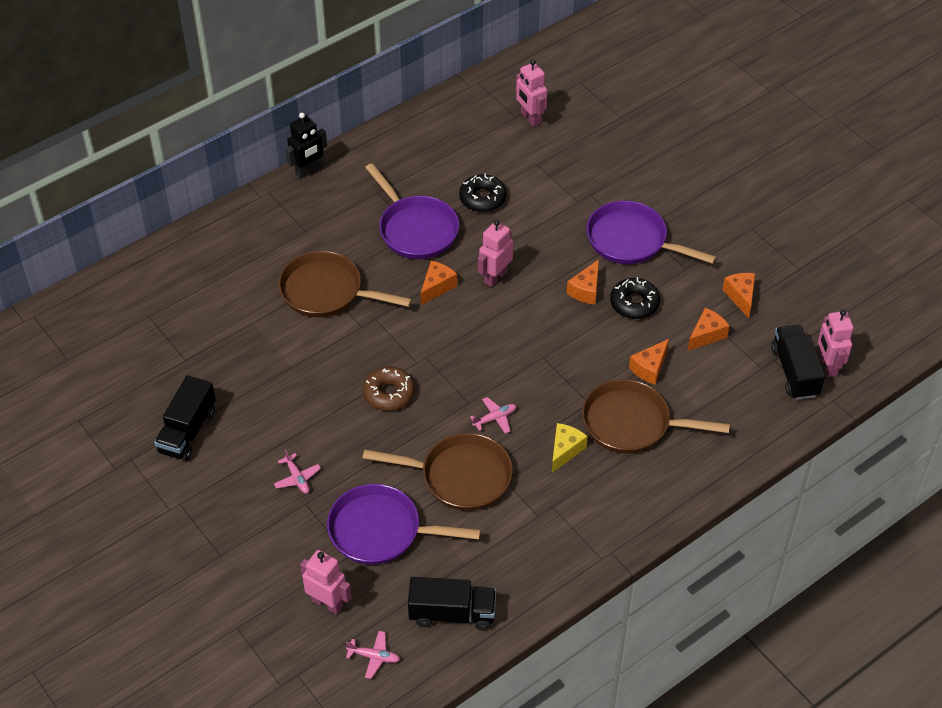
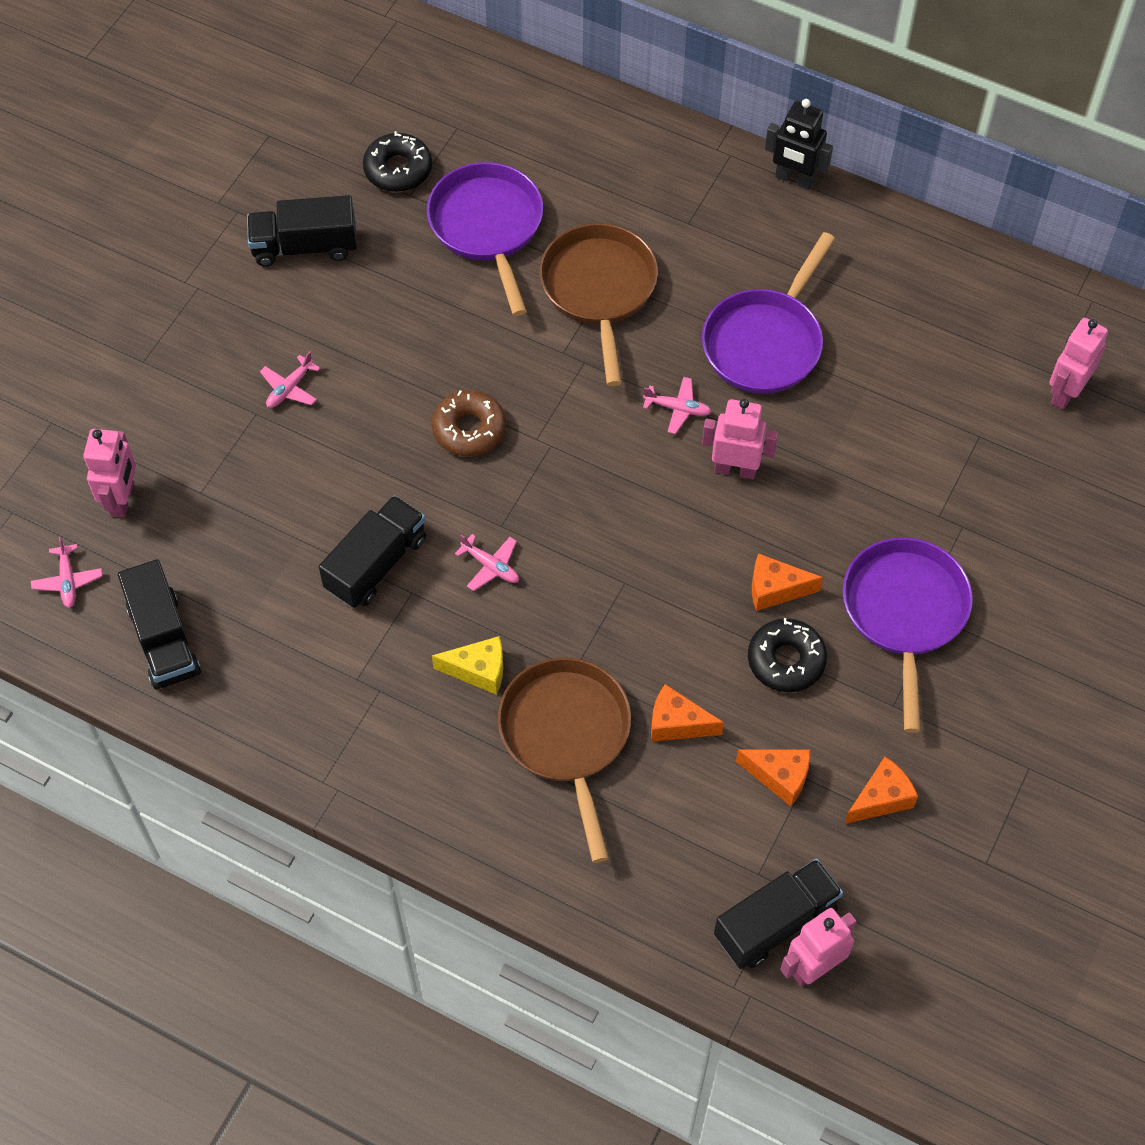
camera: 65 degrees right, 10 degrees up
purple pan [327,484,481,565] -> purple pan moved to [427,162,543,316]
brown pan [362,433,513,511] -> black truck [319,495,426,608]
orange cheese [420,261,457,305] -> pink plane [643,377,712,434]
black donut [459,174,507,212] -> black donut moved to [363,131,432,192]

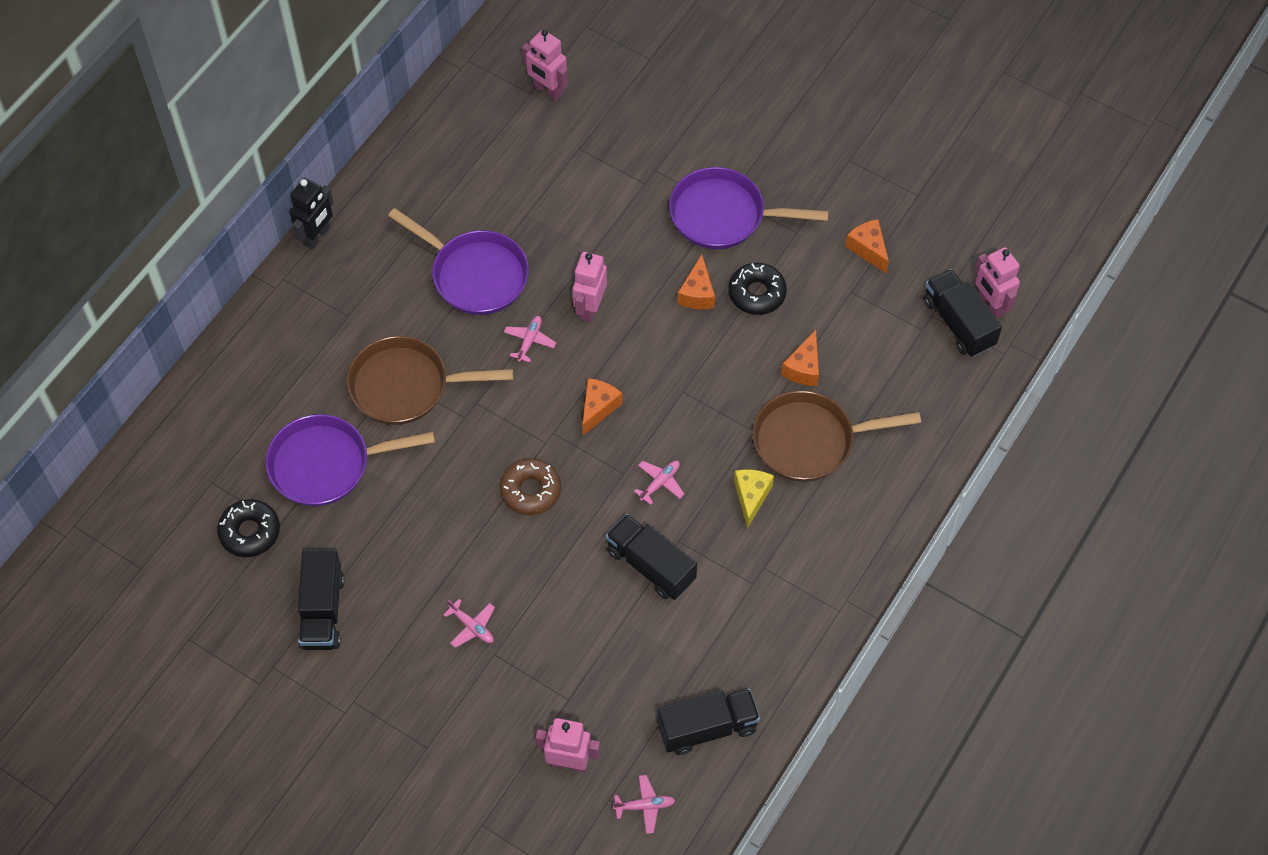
camera: 85 degrees left, 0 degrees up
orange cheese [736,749,810,806] -> orange cheese moved to [582,378,622,435]

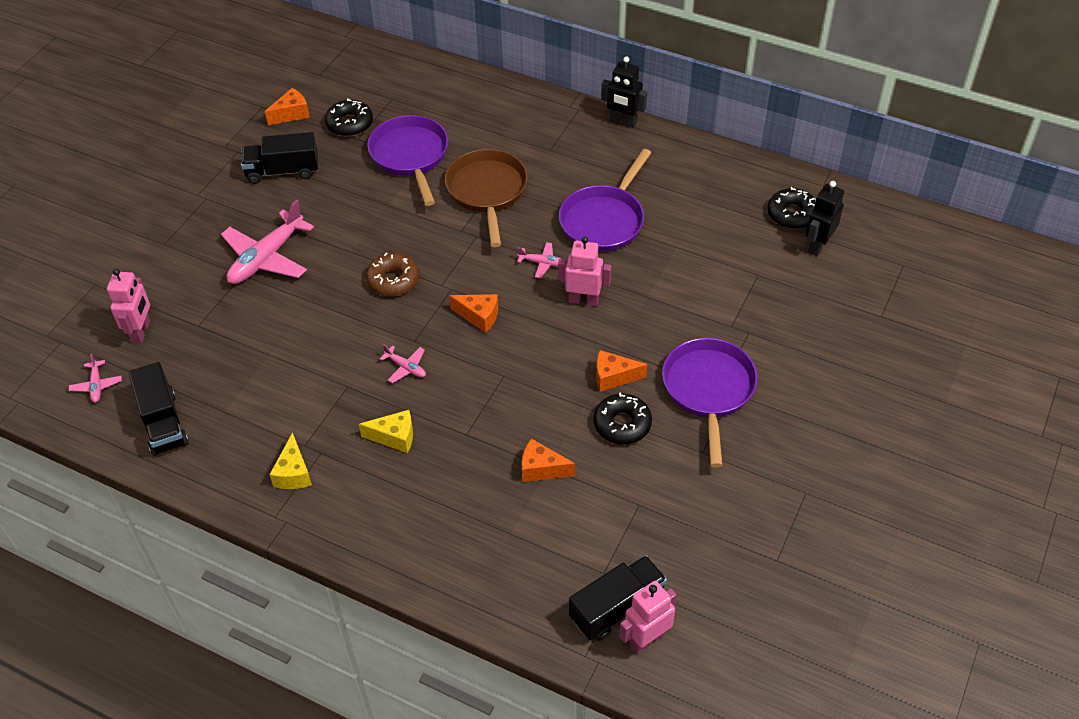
camera: 85 degrees right, 10 degrees down
pink plane [443,599,495,648] -> pink plane [221,200,314,284], size x2.17
pink robot [522,29,568,100] -> black robot [806,181,844,256]
black truck [606,514,697,600] -> none
brown pan [753,391,921,482] -> none
orange cheese [845,219,889,274] -> orange cheese moved to [265,88,310,125]
none -> yellow cheese [269,432,312,489]
none -> black donut [767,187,815,229]

